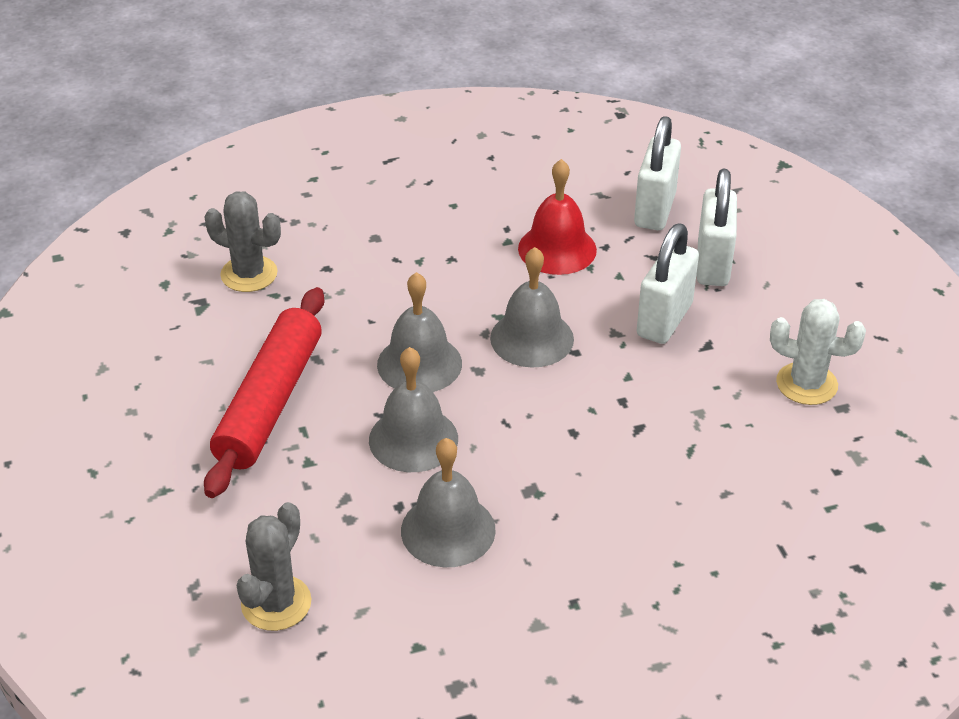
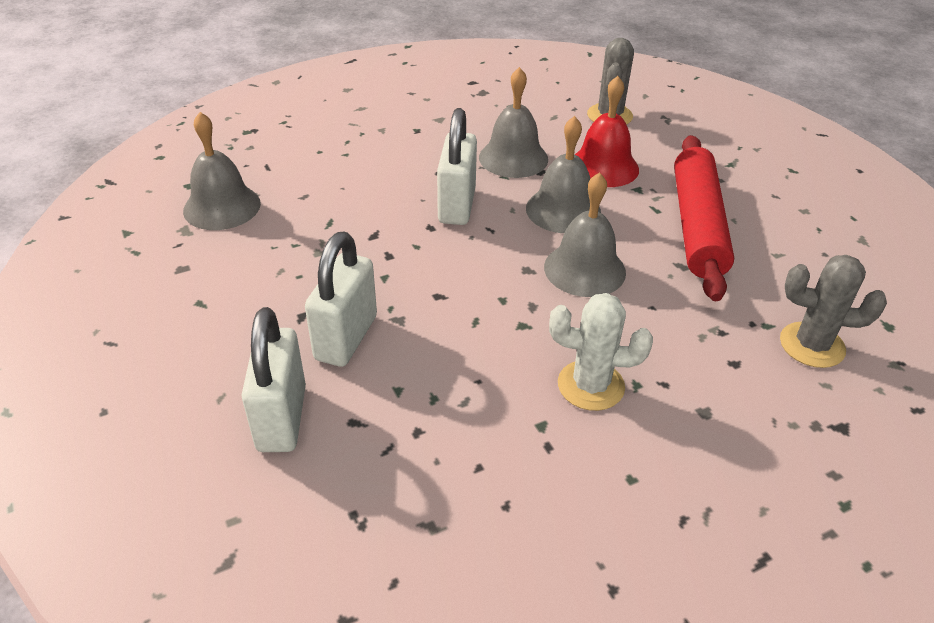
camera: 170 degrees right, 0 degrees up
grey bell [490,247,574,368] -> grey bell moved to [183,112,261,230]
red bell [518,159,597,275] -> red bell moved to [575,76,639,187]
white padlock [634,116,681,230] -> white padlock moved to [437,108,477,225]
white cactus [770,299,866,405] -> white cactus moved to [549,293,653,411]

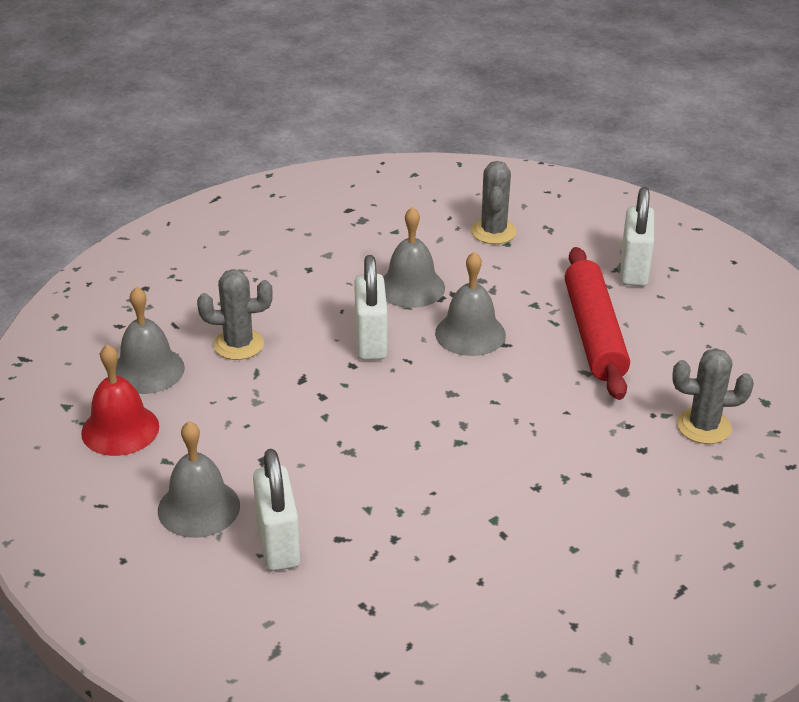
camera: 10 degrees left, 5 degrees down
white padlock [305,232,377,367] -> white padlock moved to [620,187,654,286]
grey bell [544,172,626,297] -> grey bell moved to [158,421,240,538]
white cactus [549,293,653,411] -> none
red bell [575,76,639,187] -> red bell moved to [81,344,159,456]
none -> grey cactus [197,269,273,360]

